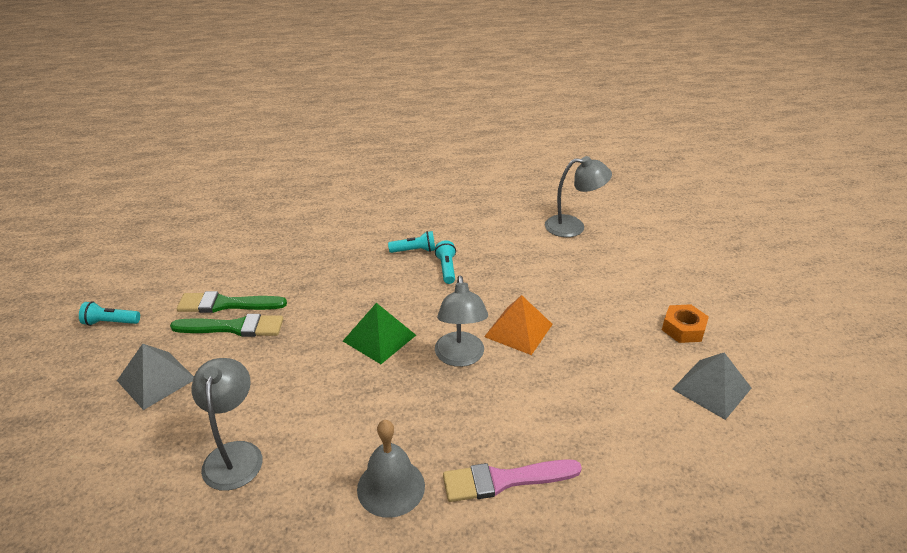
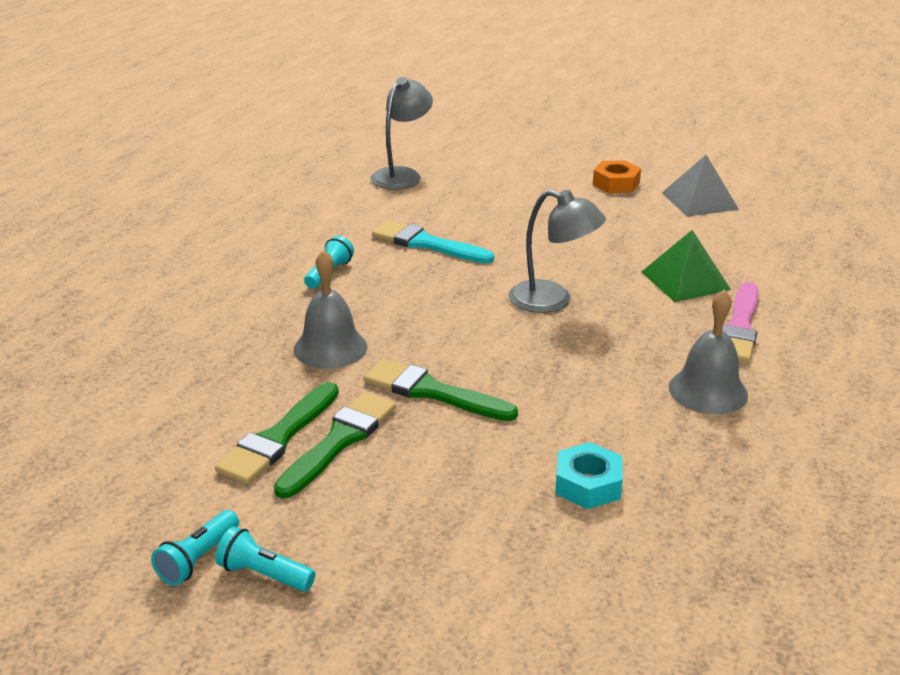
camera: 60 degrees left, 5 degrees down
grey pyramid [117,344,194,410] -> none
grey lamp [191,358,262,491] -> turquoise nut [555,442,623,509]
green pyramid [343,303,416,364] -> green pyramid moved to [641,230,731,302]
turquoise flashlight [435,241,456,284] -> turquoise flashlight moved to [215,526,316,592]
orange pyramid [484,295,553,355] -> none
none -> grey bell [294,250,367,369]
none -> green brush [364,359,518,421]
none -> turquoise brush [372,220,494,264]

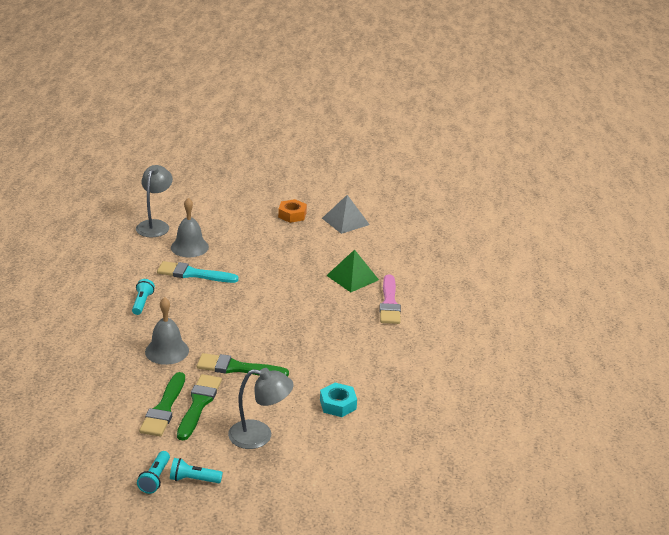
camera: 20 degrees left, 0 degrees up
grey lamp [509,190,606,313] -> grey lamp moved to [228,368,294,449]
grey bell [669,290,748,415] -> grey bell moved to [171,198,209,257]

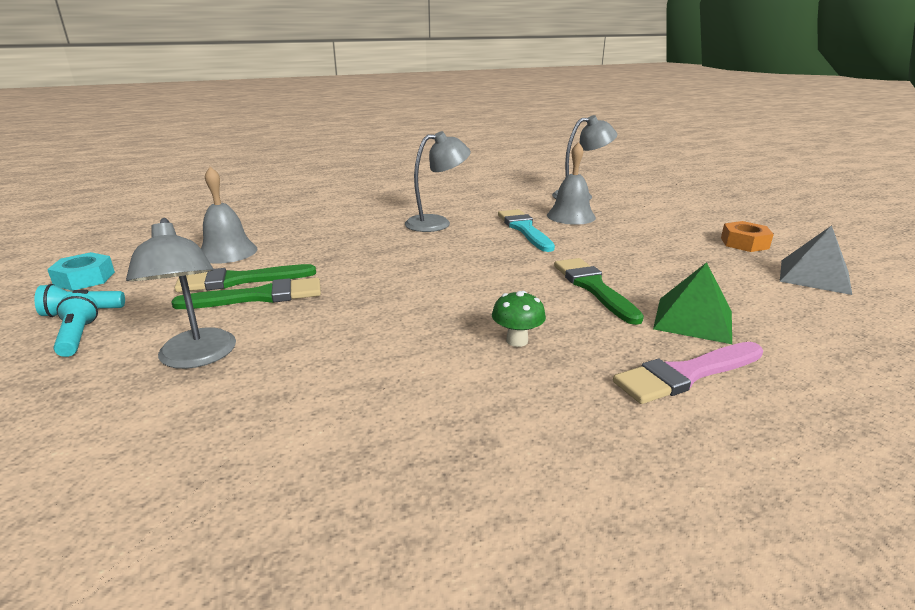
camera: 65 degrees right, 5 degrees down
turquoise flashlight [132,279,155,315] -> grey lamp [405,131,471,232]
grey bell [145,297,189,365] -> grey bell moved to [201,167,258,264]
green brush [197,353,289,377] -> green brush moved to [554,258,644,325]
turquoise nut [320,383,357,417] -> turquoise nut moved to [47,252,115,291]
none -> green mushroom [492,291,546,347]

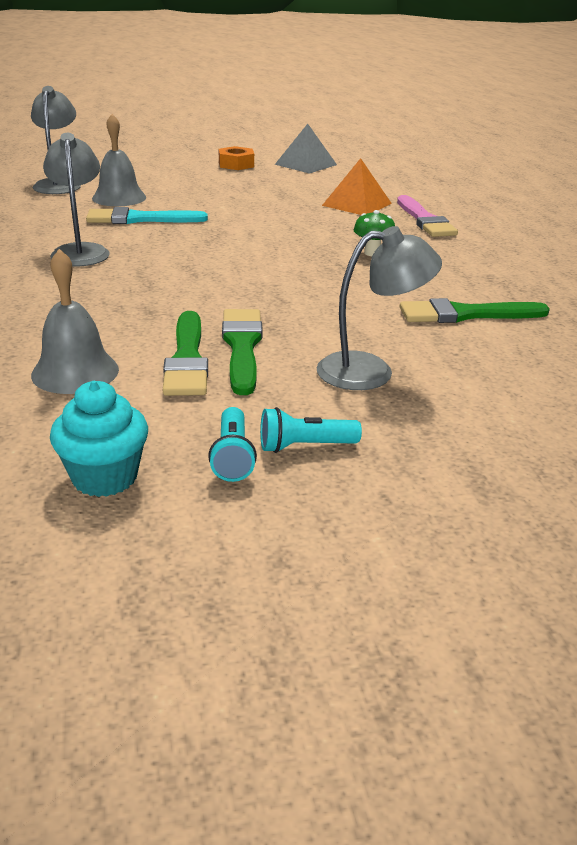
camera: 80 degrees left, 5 degrees up
turquoise nut [47,252,115,291] -> turquoise cupcake [50,381,148,497]
green brush [554,258,644,325] -> green brush moved to [399,298,550,323]
green pyramid [653,262,732,344] -> orange pyramid [322,158,392,215]

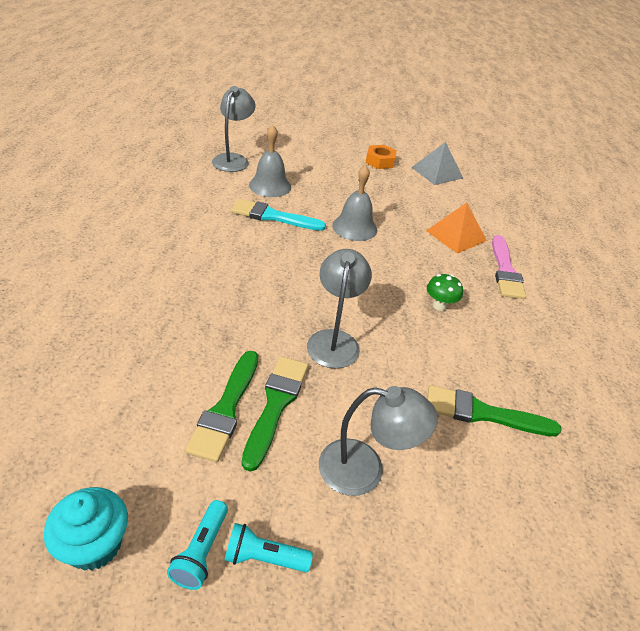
camera: 15 degrees right, 10 degrees up
grey bell [31,249,119,394] -> grey bell moved to [332,165,377,241]
grey lamp [43,133,110,266] -> grey lamp moved to [307,249,372,368]

